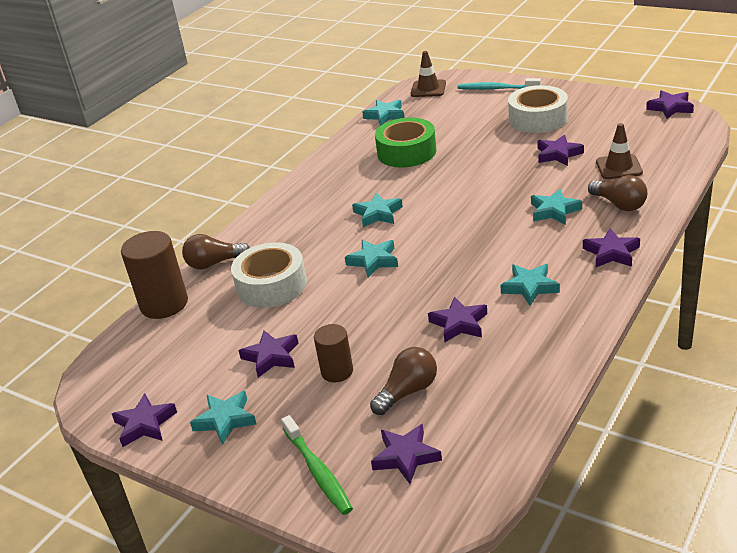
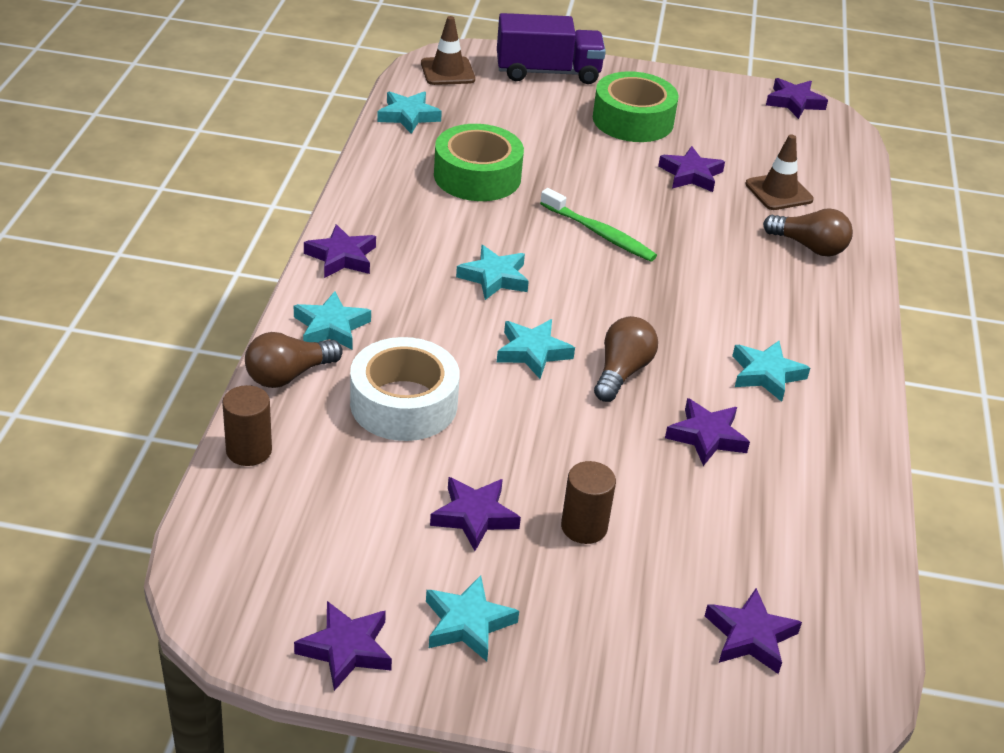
camera: 30 degrees left, 5 degrees up
brown cylinder [121,231,188,319] -> brown cylinder [222,385,272,466], size x0.59
green toothbrush [281,415,353,515] -> green toothbrush moved to [540,188,657,262]
brown light bulb [370,347,437,415] -> brown light bulb moved to [594,316,658,402]
turquoise toothbrush [458,78,541,90] -> purple truck [497,13,606,84]
white tape [508,85,568,133] -> green tape [593,71,679,142]
turquoise star [531,189,582,225] -> turquoise star moved to [294,291,371,349]
purple star [583,228,640,267] -> purple star moved to [304,224,376,278]

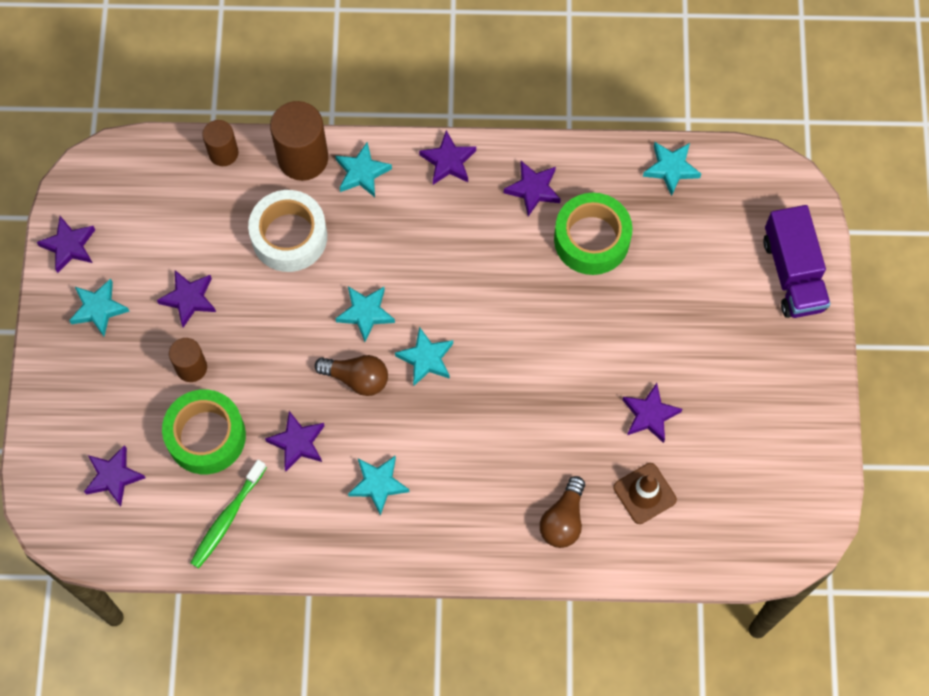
camera: 85 degrees right, 30 degrees up
brown light bulb [245,332,343,388] -> brown cylinder [270,101,328,181]
brown traffic cone [421,16,475,85] -> none
turquoise star [456,245,529,300] -> turquoise star moved to [395,327,453,386]
green toothbrush [540,188,657,262] -> green toothbrush moved to [190,460,267,568]
green tape [593,71,679,142] -> green tape moved to [162,389,246,474]
purple star [766,78,828,119] -> purple star moved to [504,161,561,216]

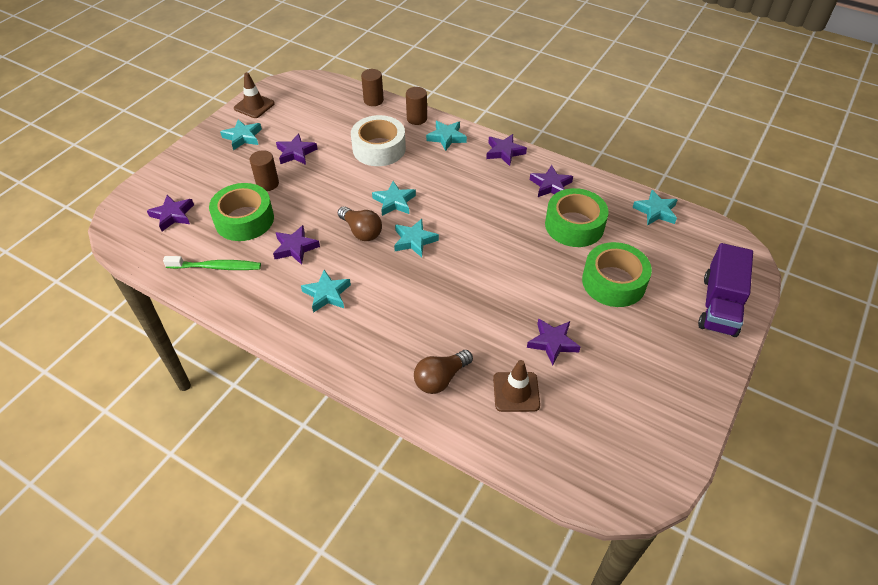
camera: 30 degrees right, 20 degrees down
purple star [37,216,95,273] -> brown traffic cone [234,72,275,118]
green toothbrush [190,460,267,568] -> green toothbrush turned 150 degrees counterclockwise [163,256,261,270]
brown cylinder [270,101,328,181] -> brown cylinder [406,87,427,125], size x0.59
none -> green tape [582,242,652,307]

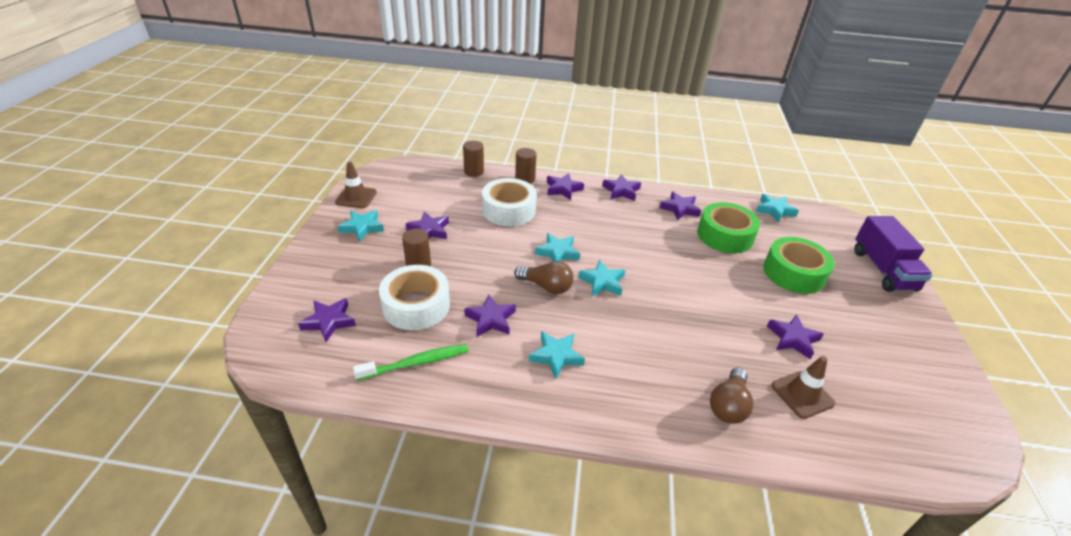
camera: 25 degrees left, 10 degrees down
green tape [209,183,274,241] -> white tape [379,265,450,330]
turquoise star [426,121,467,151] -> purple star [547,173,584,200]

